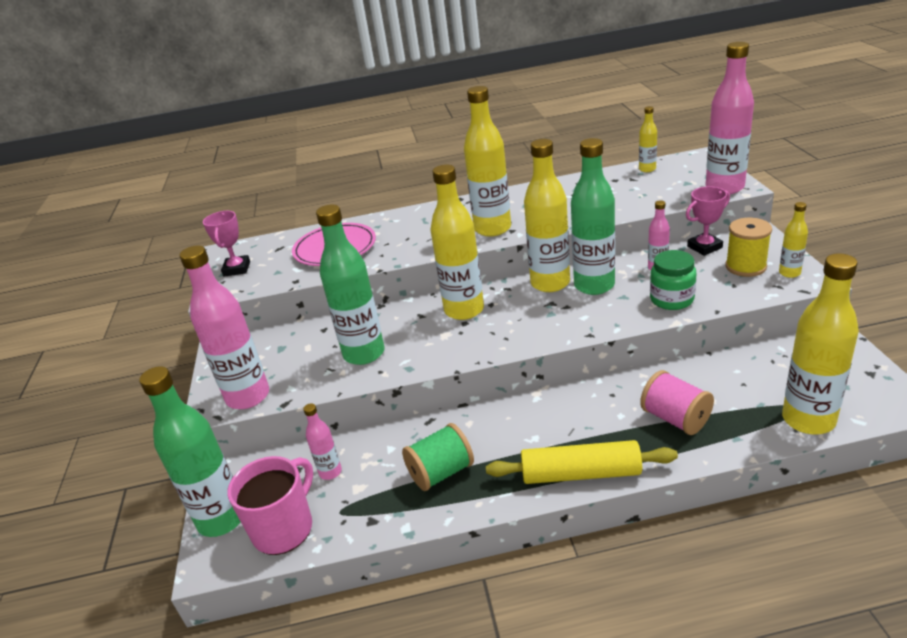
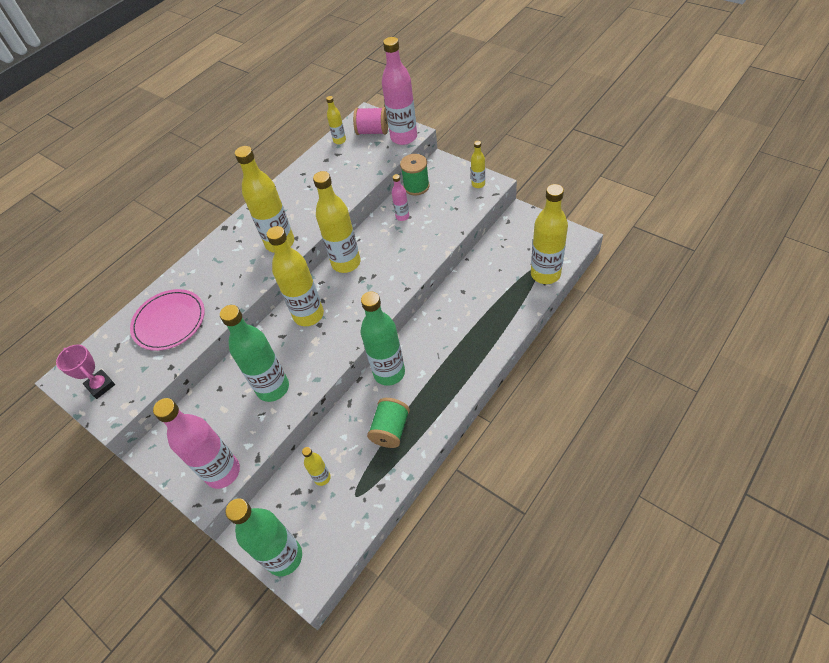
camera: 40 degrees left, 20 degrees up
pink mug [228,456,313,555] -> none
pink bottle [303,403,342,480] -> yellow bottle [302,447,331,486]
yellow rolling pin [486,440,678,484] -> none
green bottle [571,138,615,295] -> green bottle moved to [361,292,405,386]
pink spool [640,370,714,435] -> pink spool moved to [353,107,388,135]
green jar [650,250,696,310] -> none
pink trophy [686,186,730,256] -> green spool [400,154,430,195]
yellow spool [725,218,772,277] -> none

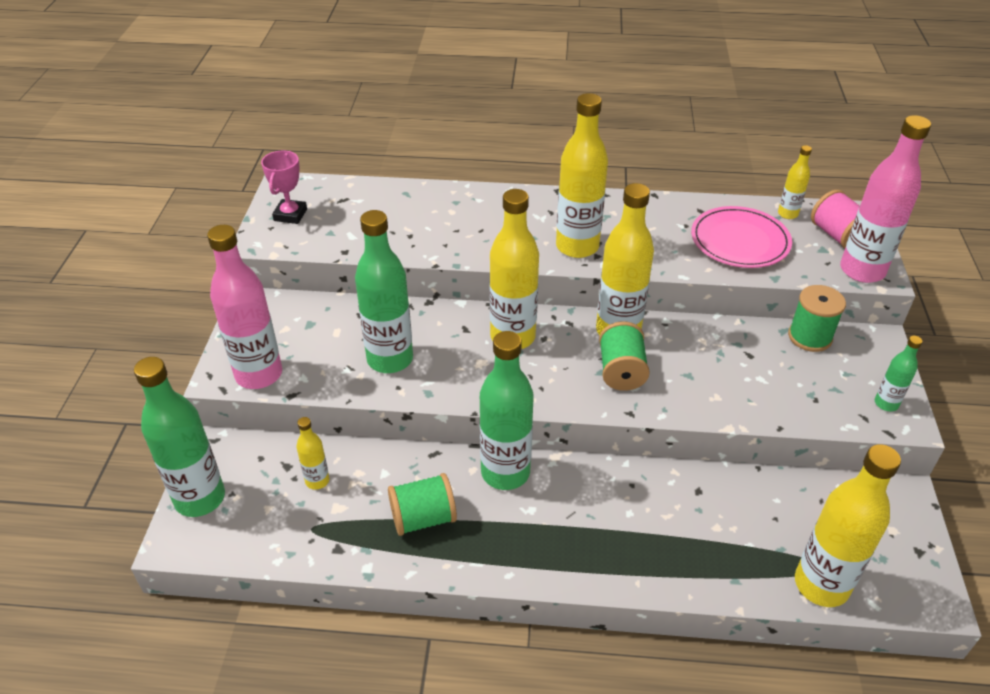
camera: 50 degrees right, 10 degrees down
pink plate [130,289,205,351] -> pink plate moved to [691,206,792,268]
pink bottle [392,174,409,221] -> none
yellow bottle [471,141,485,188] -> green bottle [875,336,922,411]
none -> green spool [599,321,650,391]

